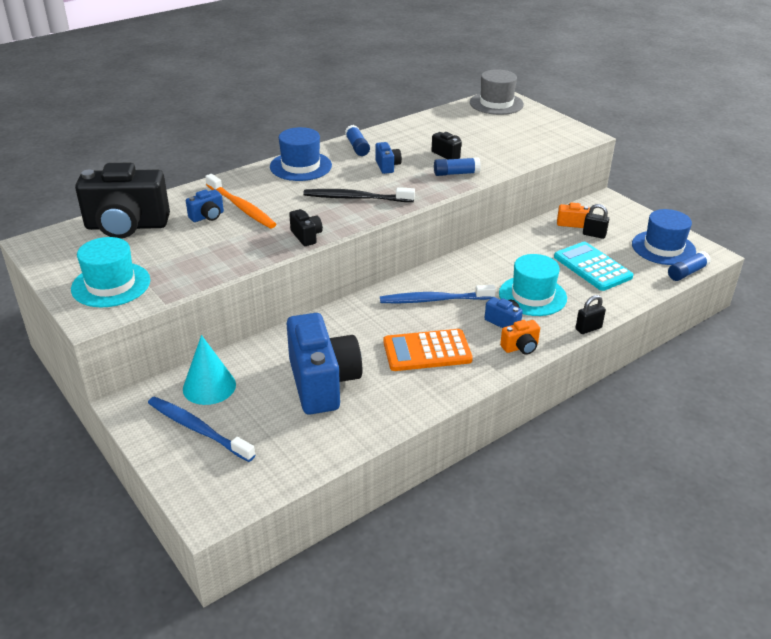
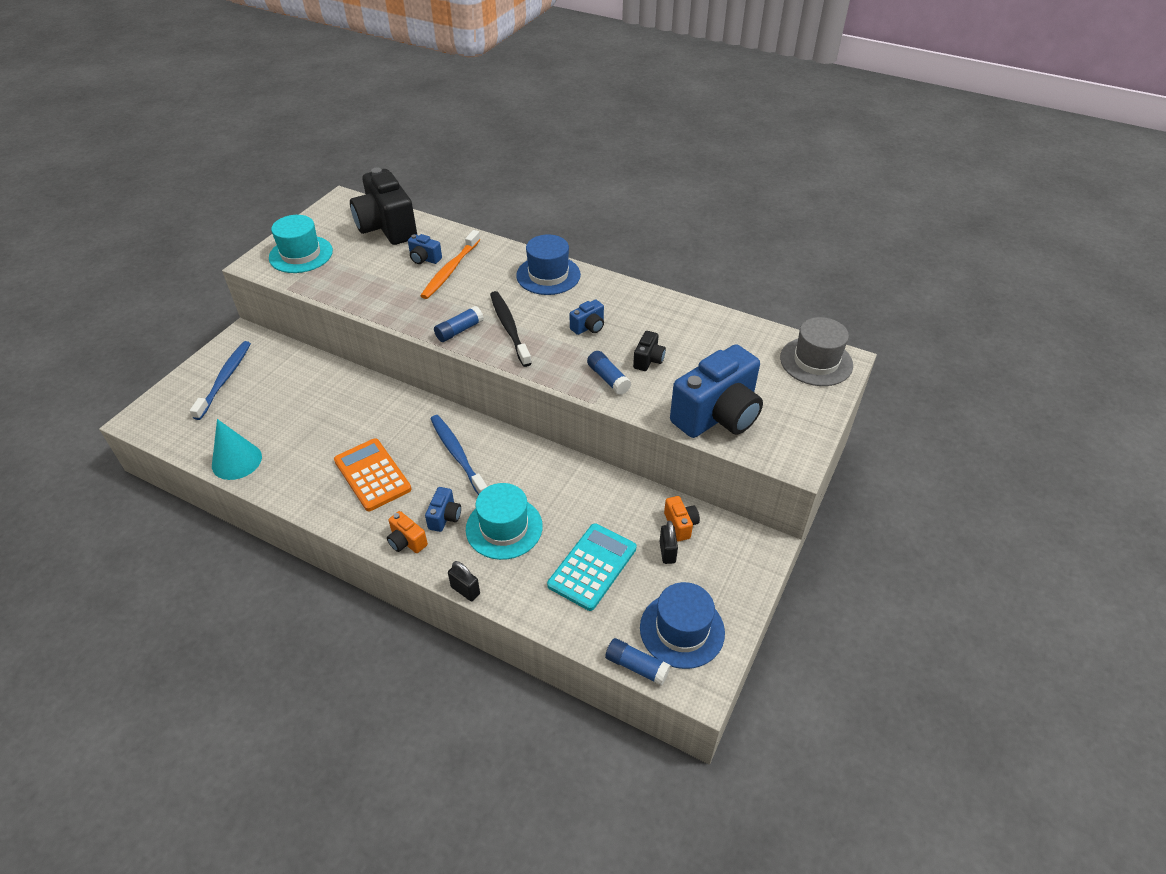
camera: 65 degrees right, 10 degrees up
turquoise cone [183,335,236,405] -> turquoise cone moved to [212,419,262,480]
blue camera [287,313,362,415] -> blue camera moved to [670,344,763,438]
black camera [289,209,323,246] -> none
blue glue stick [345,125,370,156] -> blue glue stick moved to [434,306,484,342]

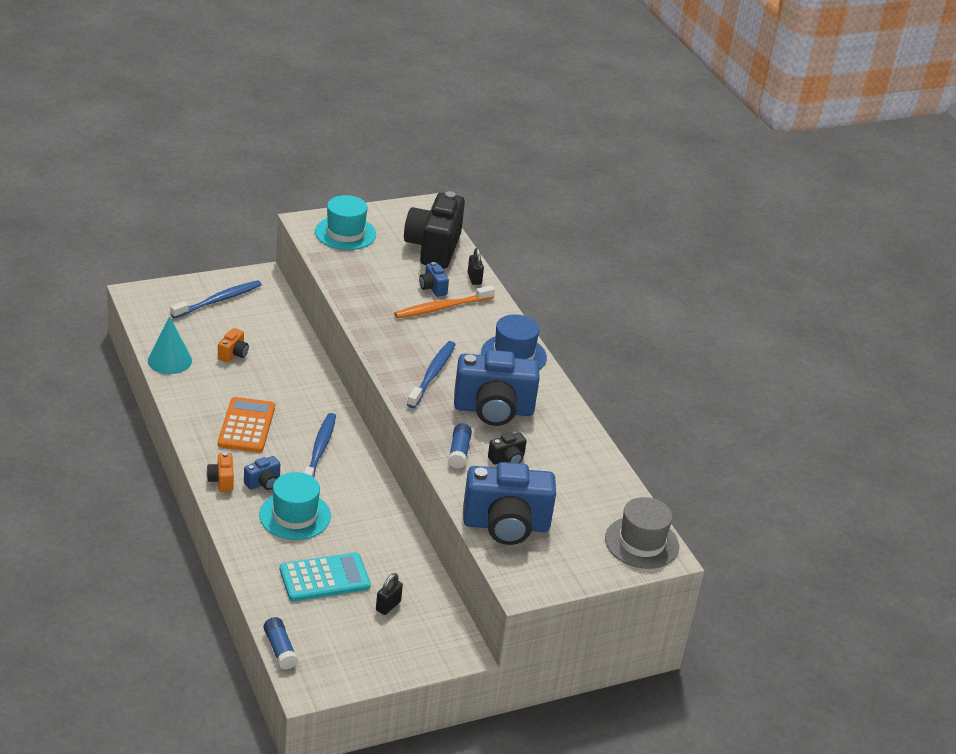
camera: 35 degrees right, 10 degrees down
blue glue stick [434,306,484,342] -> none
black padlock [448,561,480,601] -> black padlock moved to [468,248,484,285]
black toothbrush [490,291,532,367] -> blue toothbrush [407,341,456,408]
blue camera [570,299,604,335] -> blue camera [454,350,539,426], size x2.31
blue hat [640,582,725,669] -> none
orange camera [664,496,700,541] -> orange camera moved to [218,328,249,363]

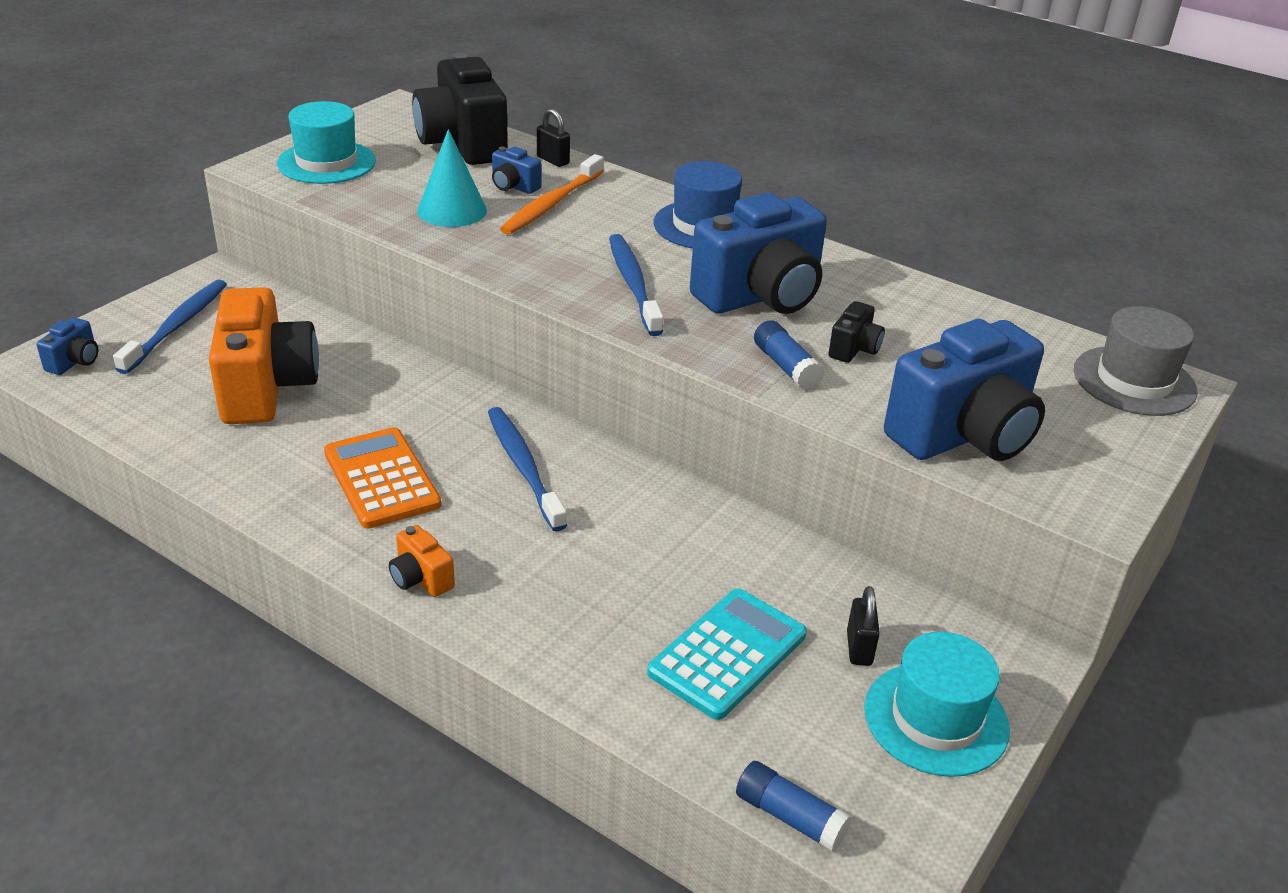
camera: 30 degrees left, 0 degrees up
turquoise cone [148,316,192,374] -> turquoise cone moved to [417,129,487,227]
orange camera [218,328,249,363] -> orange camera [209,287,319,424], size x2.31
blue camera [244,456,280,490] -> blue camera moved to [36,317,98,375]
turquoise hat [259,472,331,540] -> turquoise hat moved to [864,632,1010,777]

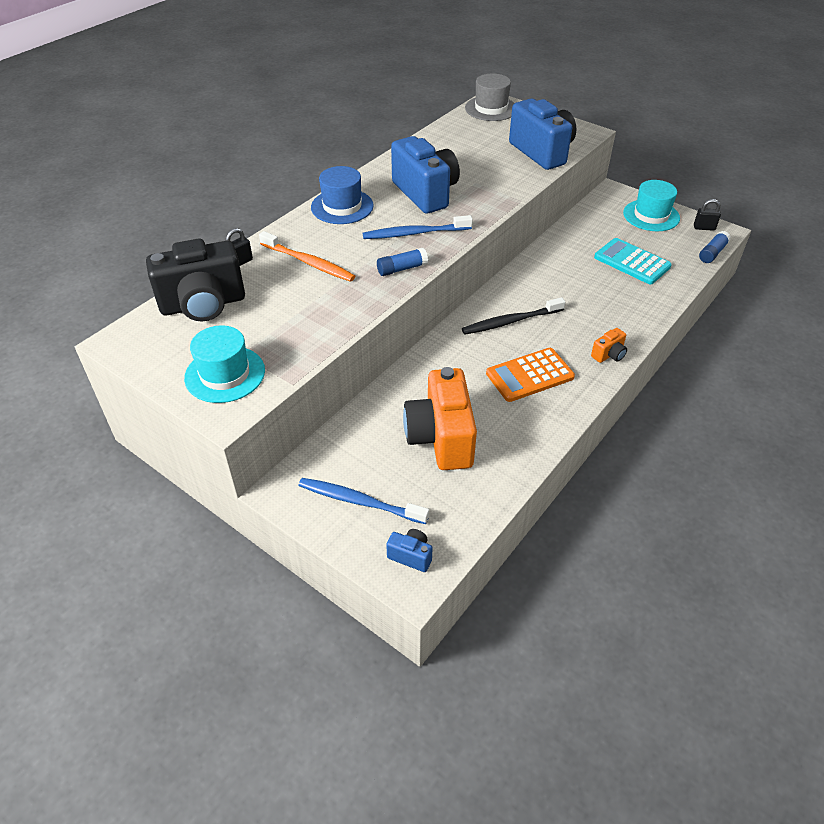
camera: 85 degrees left, 10 degrees up
orange camera [209,287,319,424] -> orange camera turned 90 degrees counterclockwise [403,367,477,470]
turquoise cone [417,129,487,227] -> none
blue toothbrush [488,407,567,531] -> black toothbrush [462,297,565,335]
blue camera [492,147,541,194] -> none
blue glue stick [754,320,824,389] -> blue glue stick moved to [377,248,428,276]
black camera [828,301,885,363] -> none
black padlock [847,586,880,666] -> black padlock moved to [694,199,721,231]

